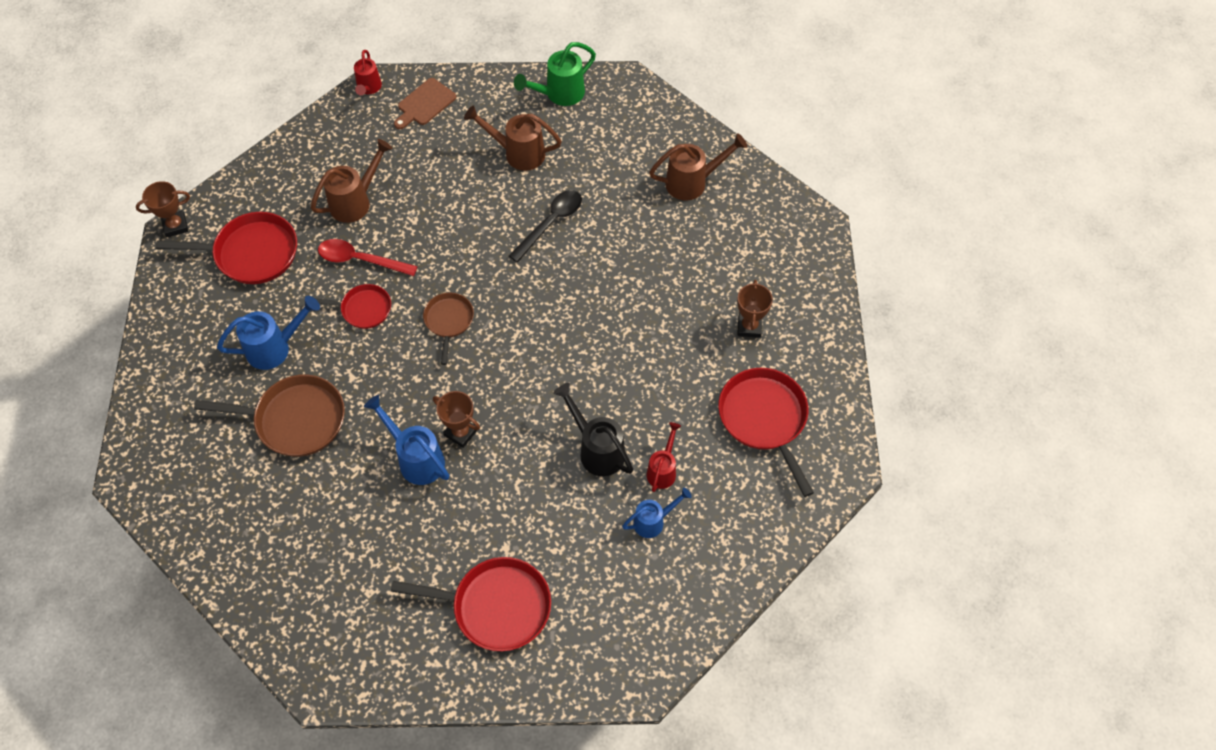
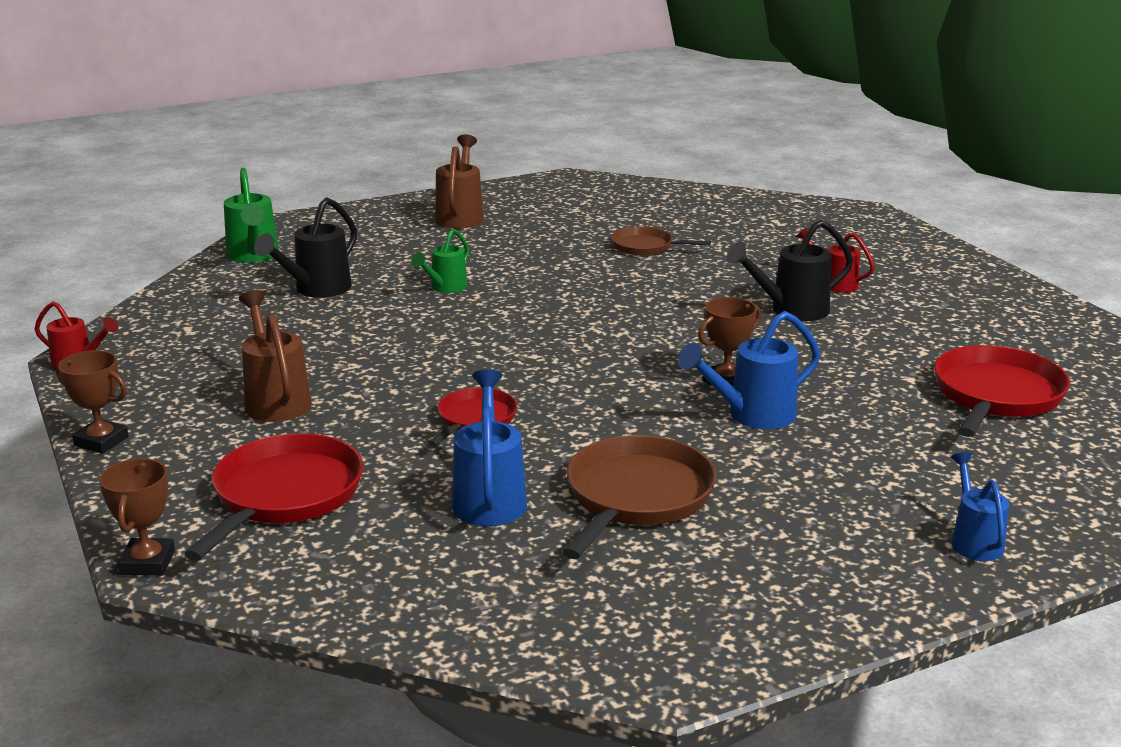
camera: 70 degrees left, 35 degrees down
red spoon [318,239,418,276] -> none
brown cutting board [394,78,456,129] -> none
brown pan [423,293,474,365] -> brown pan moved to [611,227,711,256]
brown watering can [464,105,562,171] -> black watering can [254,197,357,298]
black spoon [509,190,582,263] -> green watering can [411,228,469,293]
blue watering can [622,488,692,538] -> blue watering can moved to [951,452,1009,561]
red pan [718,368,814,497] -> none
brown trophy [737,280,773,338] -> brown trophy moved to [56,350,129,454]

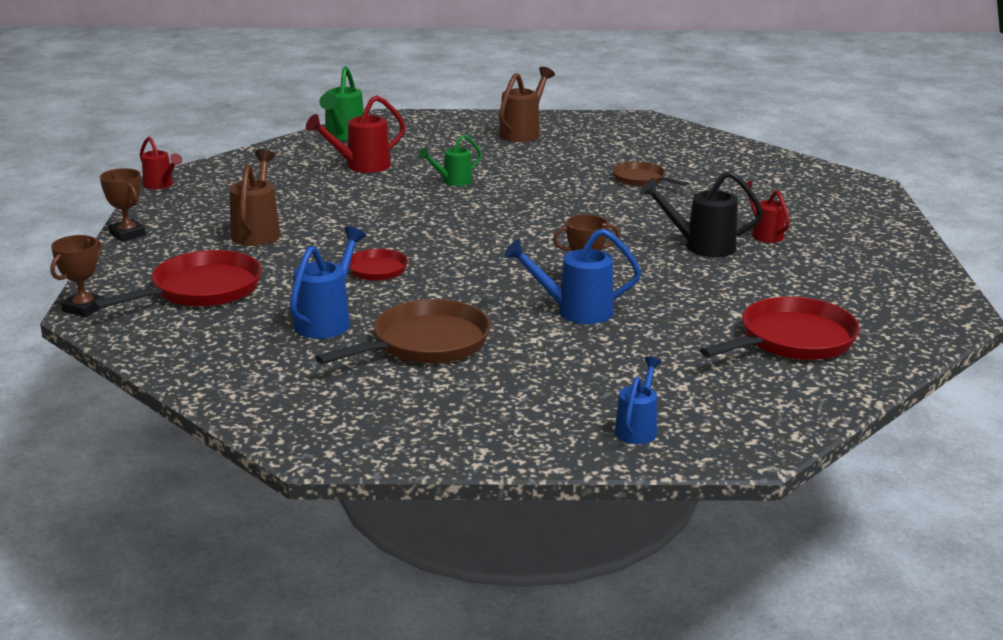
camera: 25 degrees right, 0 degrees up
black watering can [254,197,357,298] -> red watering can [306,95,406,173]

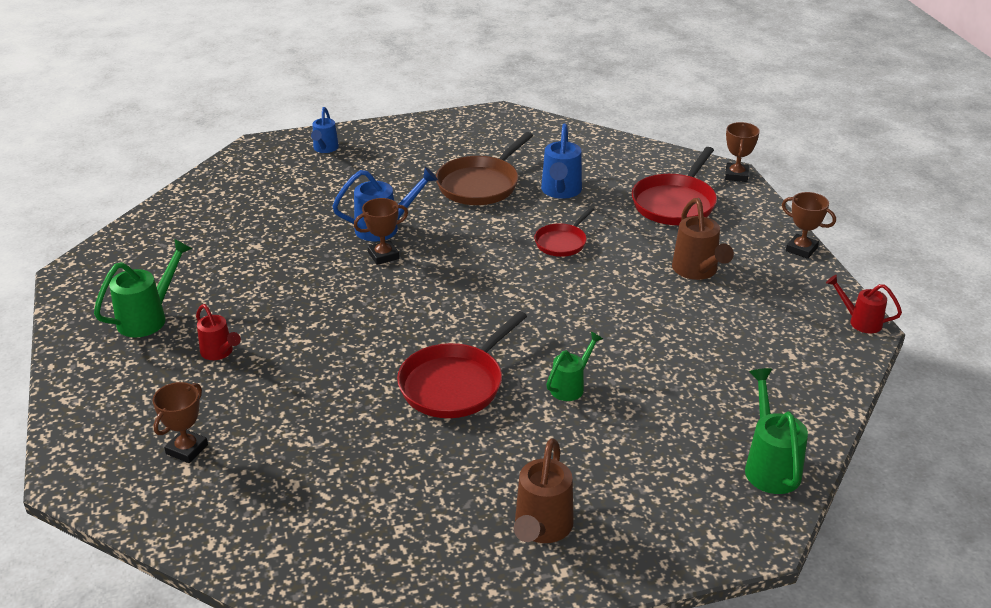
camera: 165 degrees right, 10 degrees up
red watering can [306,95,406,173] -> none
brown pan [613,162,689,186] -> none
black watering can [640,171,763,257] -> none
red pan [700,297,860,360] -> red pan moved to [397,311,527,418]
none -> green watering can [94,239,192,338]
none -> brown trophy [153,382,208,463]

